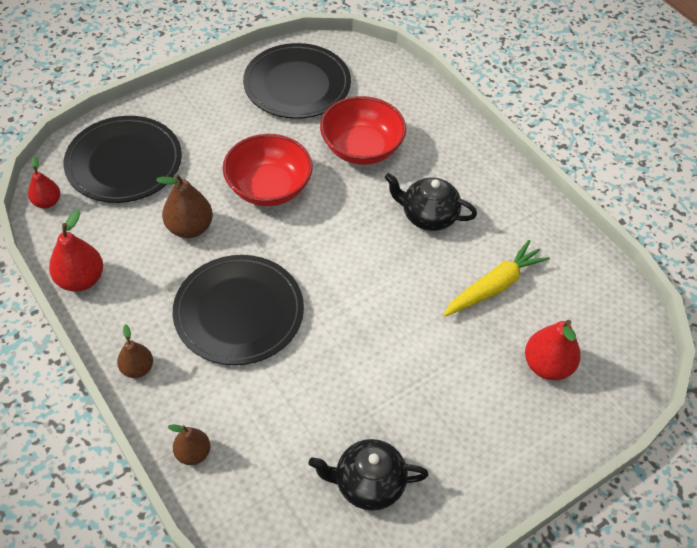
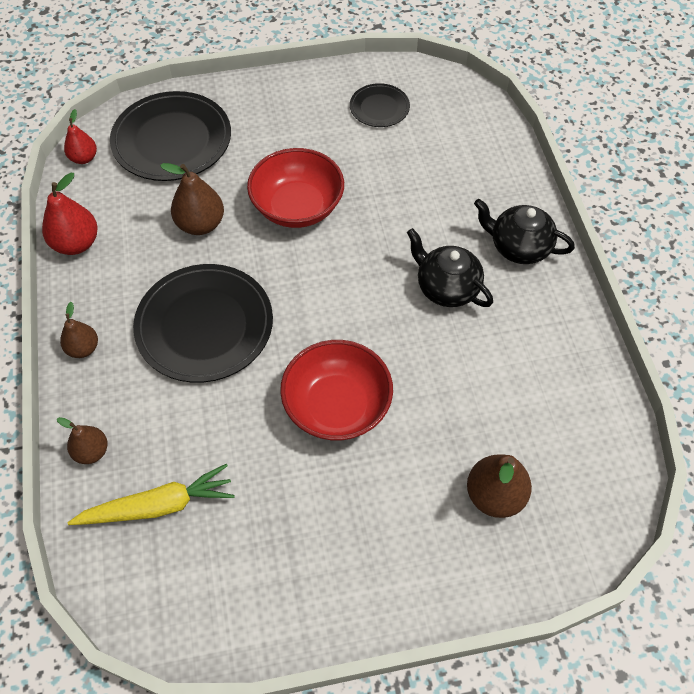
camera: 25 degrees right, 5 degrees up
black plate [243,43,351,119] -> black plate [350,83,410,127], size x0.52
black teapot [309,439,429,511] -> black teapot moved to [474,199,575,264]
red bowl [320,96,406,165] -> red bowl moved to [280,340,393,441]
yellow carrot [443,240,550,316] -> yellow carrot moved to [67,464,235,525]
red pear [525,320,581,381] -> brown pear [467,454,532,518]

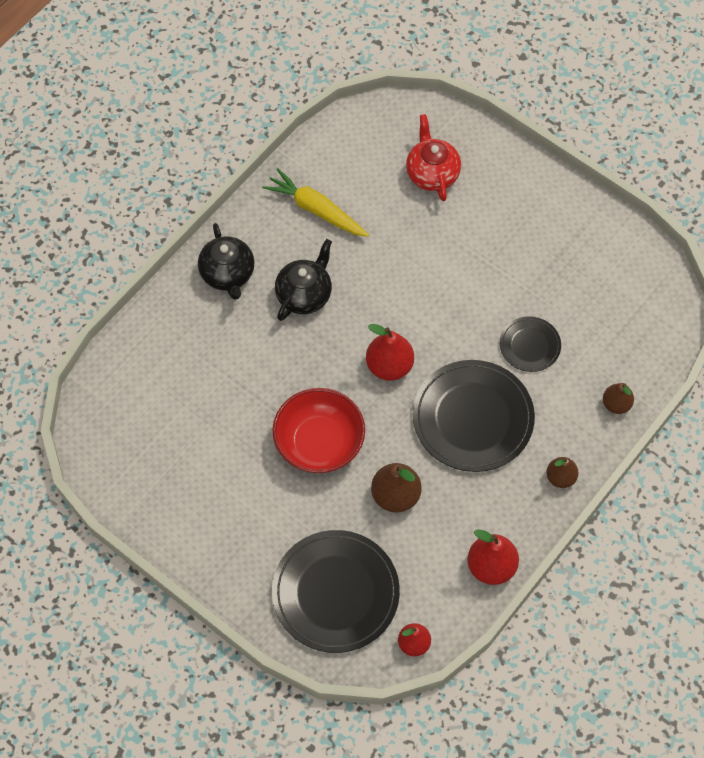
camera: 130 degrees left, 5 degrees up
yellow carrot [67,464,235,525] -> yellow carrot moved to [262,168,369,237]
red bowl [280,340,393,441] -> none
black plate [350,83,410,127] -> black plate moved to [500,316,561,372]
black teapot [407,228,493,307] -> black teapot turned 150 degrees counterclockwise [275,239,332,321]
brown pear [467,454,532,518] -> red teapot [406,114,461,201]
none -> red pear [366,324,414,381]

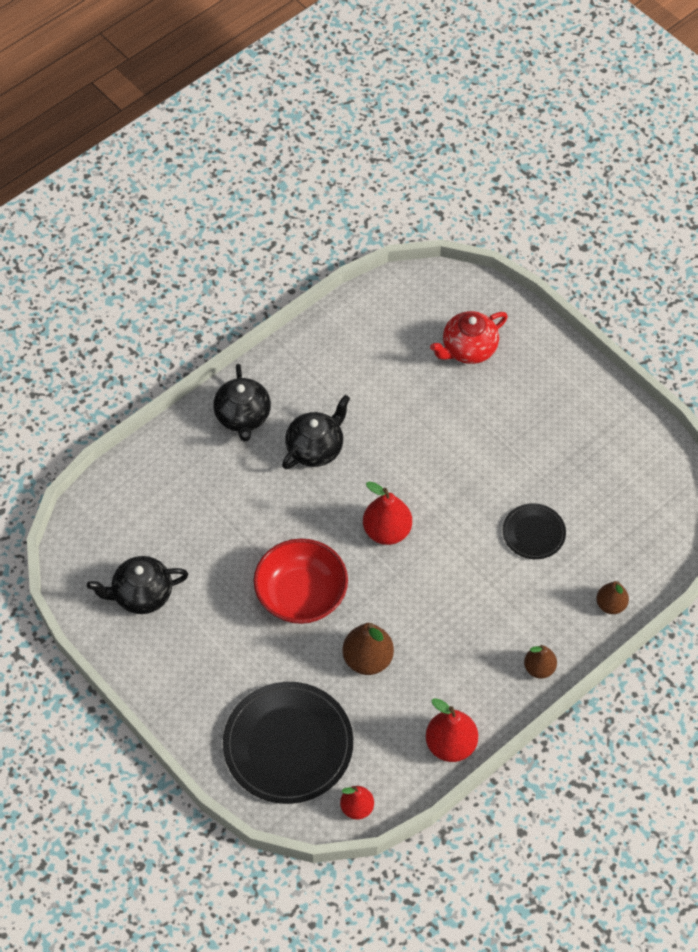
camera: 10 degrees right, 5 degrees down
yellow carrot [262,168,369,237] -> none
red teapot [406,114,461,201] -> red teapot turned 120 degrees counterclockwise [430,311,508,364]
black plate [413,360,535,472] -> none
none -> black teapot [87,556,189,614]

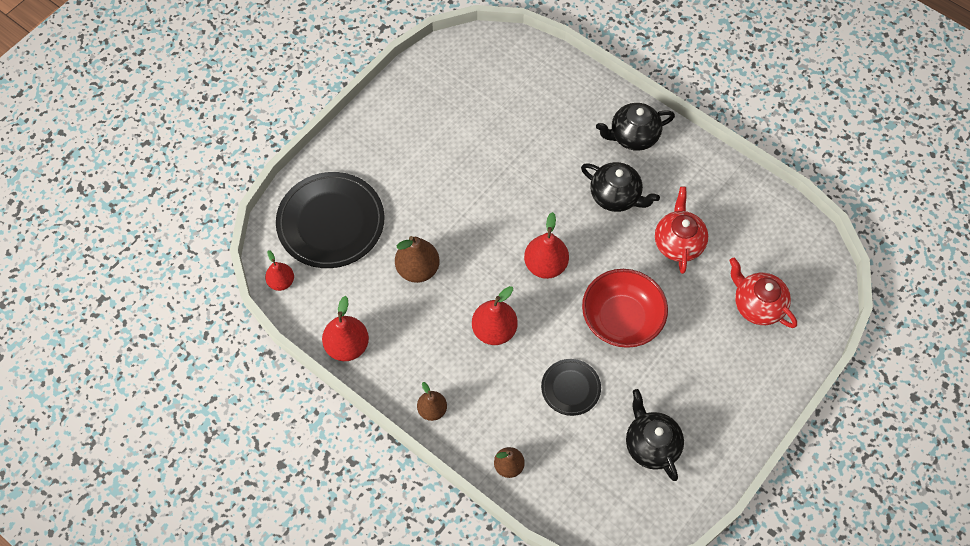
camera: 80 degrees right, 5 degrees up
black teapot [87,556,189,614] -> black teapot moved to [626,389,684,481]
red bowl [254,538,348,624] -> red bowl moved to [582,269,668,348]
none -> red pear [472,286,518,345]
none -> red teapot [655,186,708,274]

